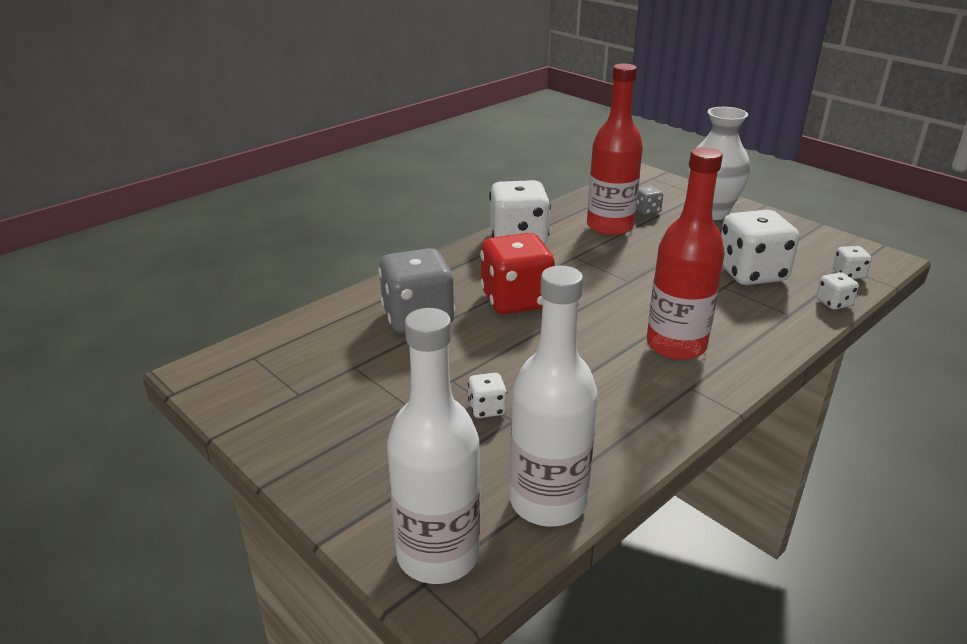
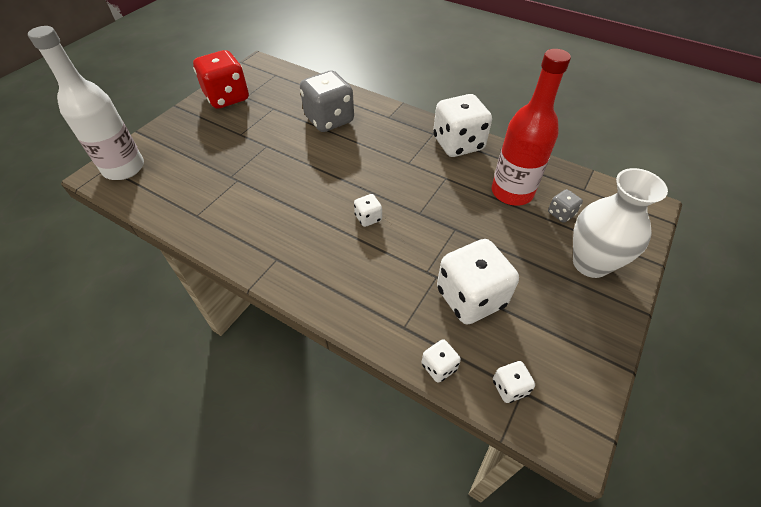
camera: 75 degrees right, 20 degrees up
white dice [468,373,507,418] -> white dice moved to [354,194,382,227]
red dice [480,233,555,314] -> red dice moved to [193,50,249,109]
white bottle [510,266,598,526] -> none
red bottle [647,147,725,360] -> none

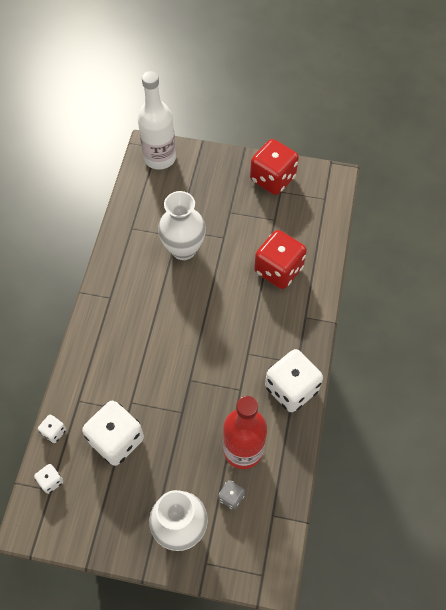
camera: 70 degrees right, 10 degrees up
grey dice [300,71,354,132] -> red dice [254,230,307,289]
white dice [354,194,382,227] -> none
none -> white vase [158,191,206,260]

